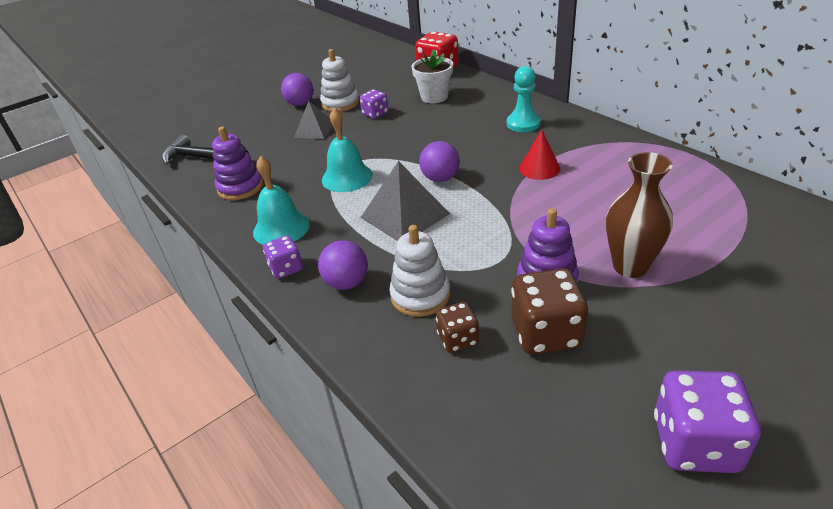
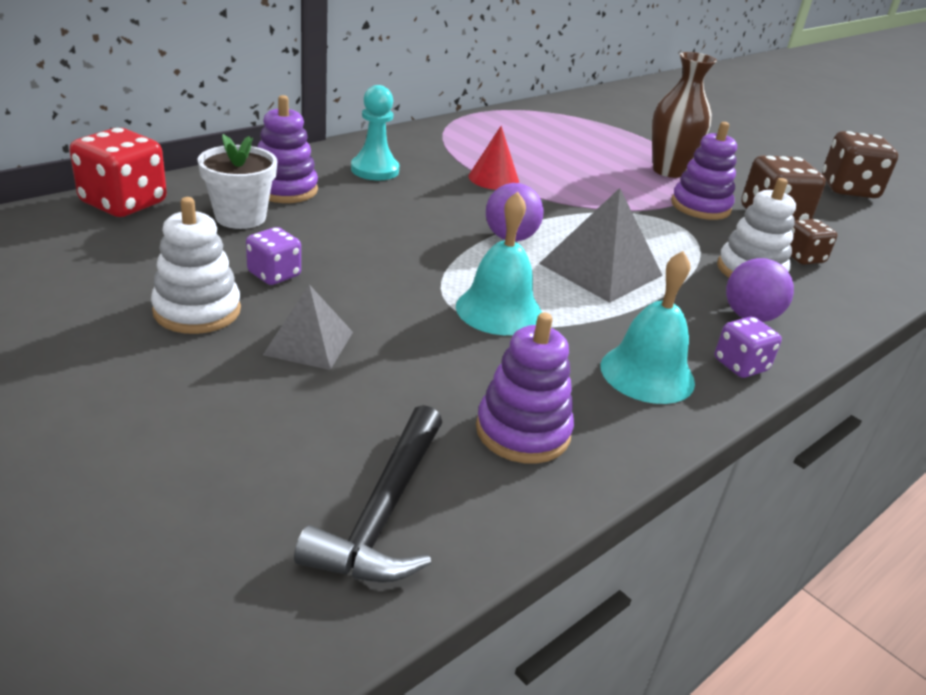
camera: 100 degrees left, 5 degrees down
purple ball [281,73,314,106] -> none
purple dice [654,370,761,473] -> brown dice [822,131,898,198]
none -> purple stacking toy [258,95,318,203]

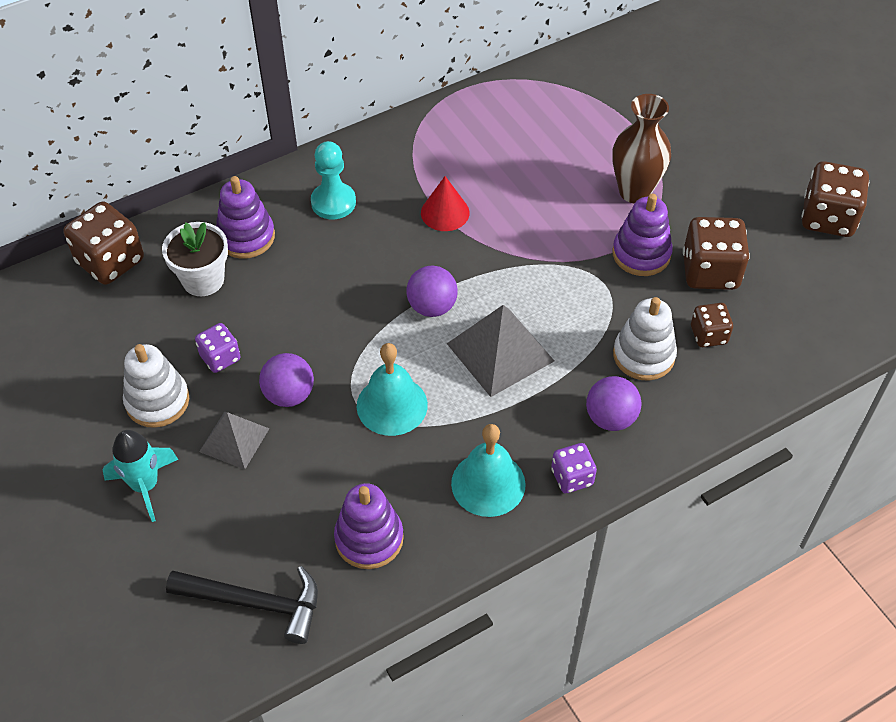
camera: 15 degrees right, 20 degrees up
red dice [70,128,167,217] -> brown dice [64,202,144,285]
black hammer [294,405,442,583] -> black hammer turned 105 degrees counterclockwise [166,566,318,644]
none -> turquoise rocket [103,430,179,522]
none -> purple ball [259,353,314,407]

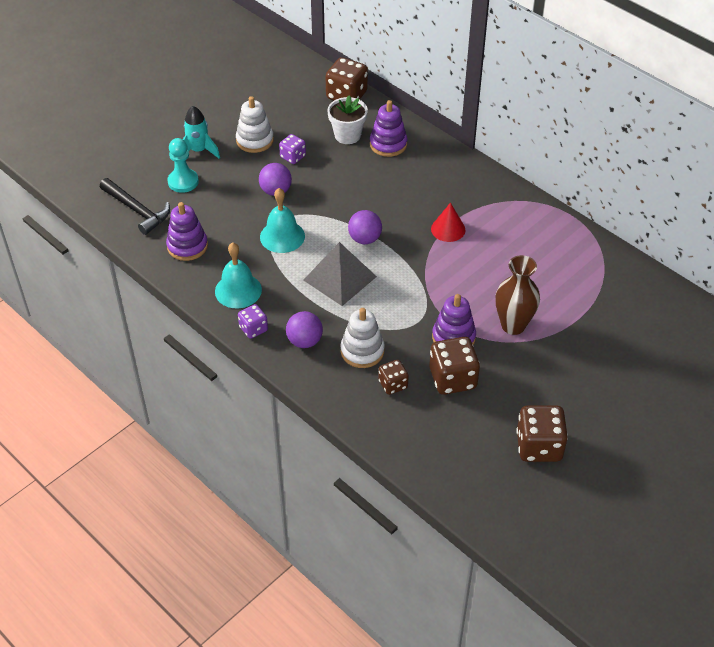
camera: 75 degrees right, 5 degrees down
black hammer [166,566,318,644] -> black hammer turned 45 degrees counterclockwise [100,178,170,235]
grey pyramid [199,412,270,469] -> none
turquoise pawn [311,141,356,219] -> turquoise pawn moved to [167,138,199,193]

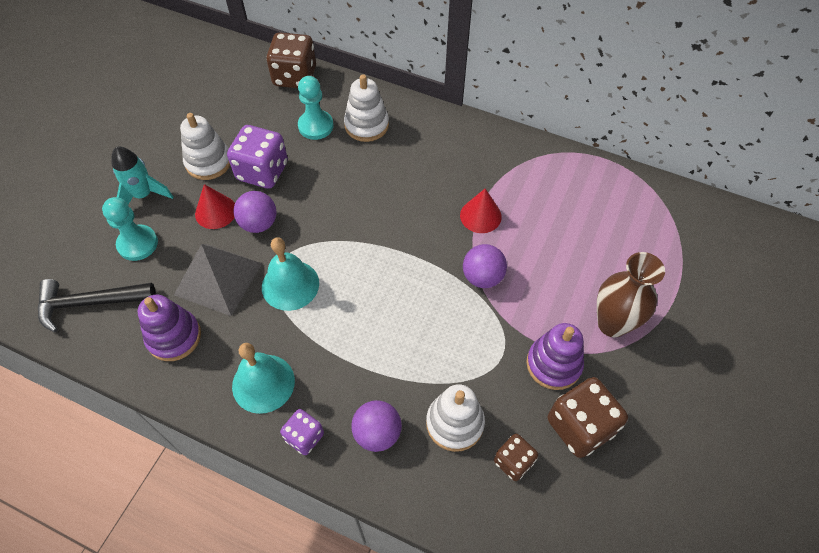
camera: 20 degrees left, 10 degrees up
black hammer [100,178,170,235] -> black hammer turned 150 degrees clockwise [38,279,156,332]
purple dice [279,134,306,164] -> purple dice [227,125,288,189], size x1.74
grey pyramid [303,242,377,306] -> grey pyramid moved to [174,244,262,316]
white flower pot [327,96,368,144] -> turquoise pawn [298,76,334,140]
purple ball [348,210,382,244] -> purple ball moved to [463,244,507,288]
purple stacking toy [370,100,407,157] -> white stacking toy [344,74,389,142]
brown dice [516,405,568,462] -> none
none -> red cone [195,184,235,229]

